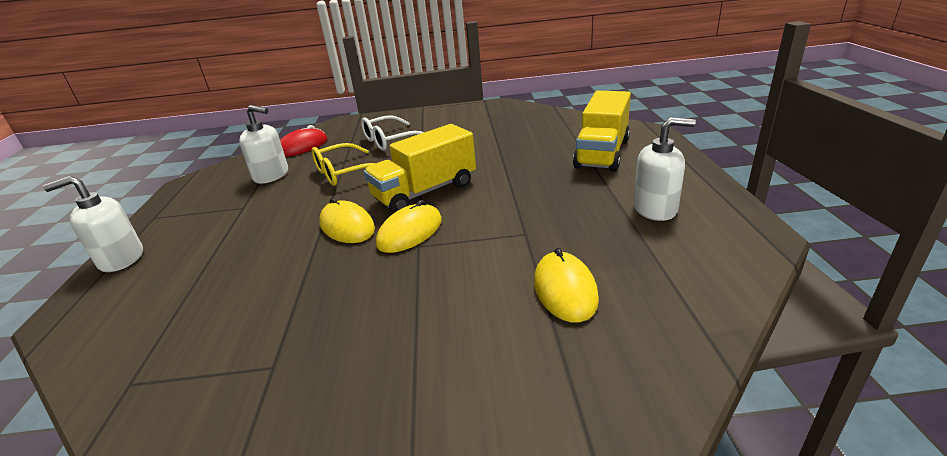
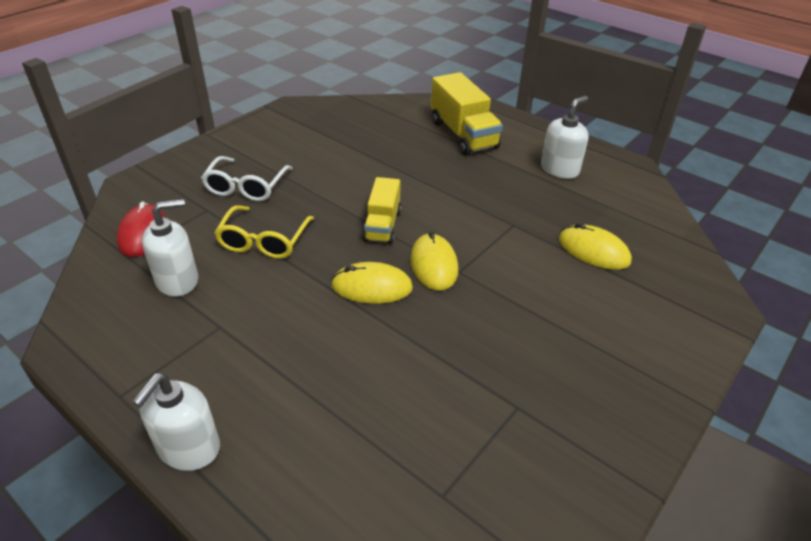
camera: 50 degrees left, 10 degrees up
yellow truck [364,124,476,213] -> yellow truck [363,177,401,244], size x0.63

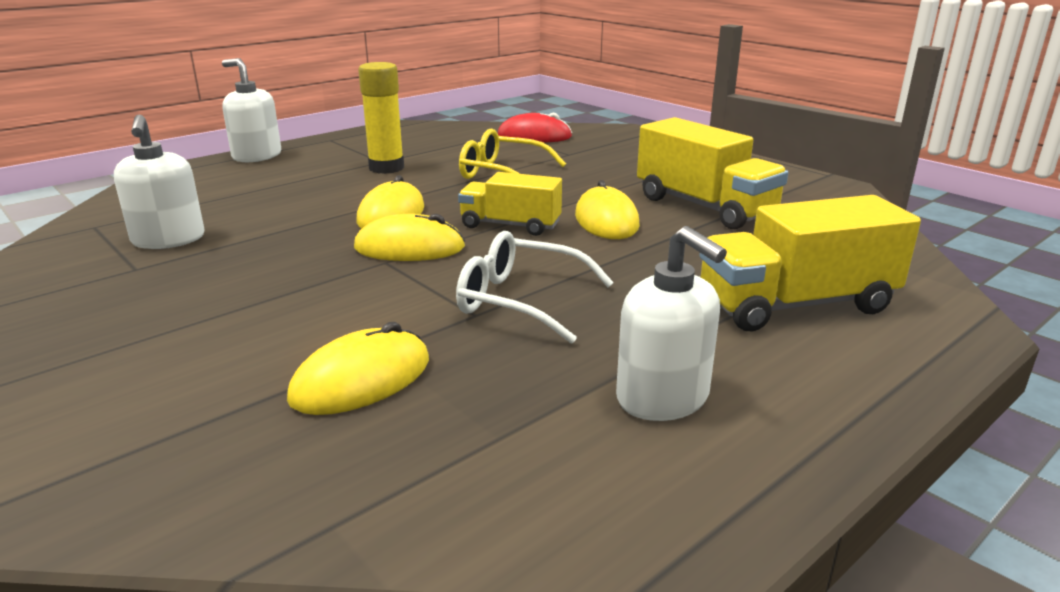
camera: 100 degrees right, 15 degrees down
white soap dispenser [142,199,198,297] -> white soap dispenser moved to [114,115,205,249]
white glasses [201,156,293,201] -> white glasses moved to [456,231,614,344]
none -> yellow glue stick [358,62,404,174]
none -> yellow mouse [575,180,640,239]
none -> yellow truck [637,117,788,229]

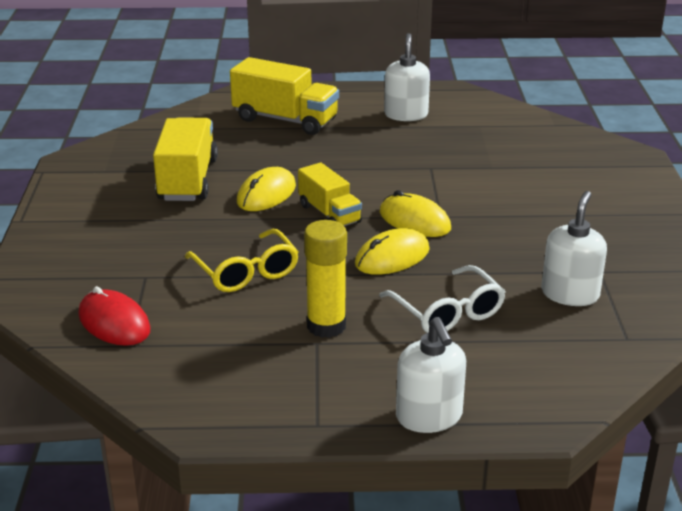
camera: 140 degrees left, 5 degrees up
yellow mouse [287,322,429,415] -> none
white glasses [456,231,614,344] -> white glasses moved to [379,265,506,333]

